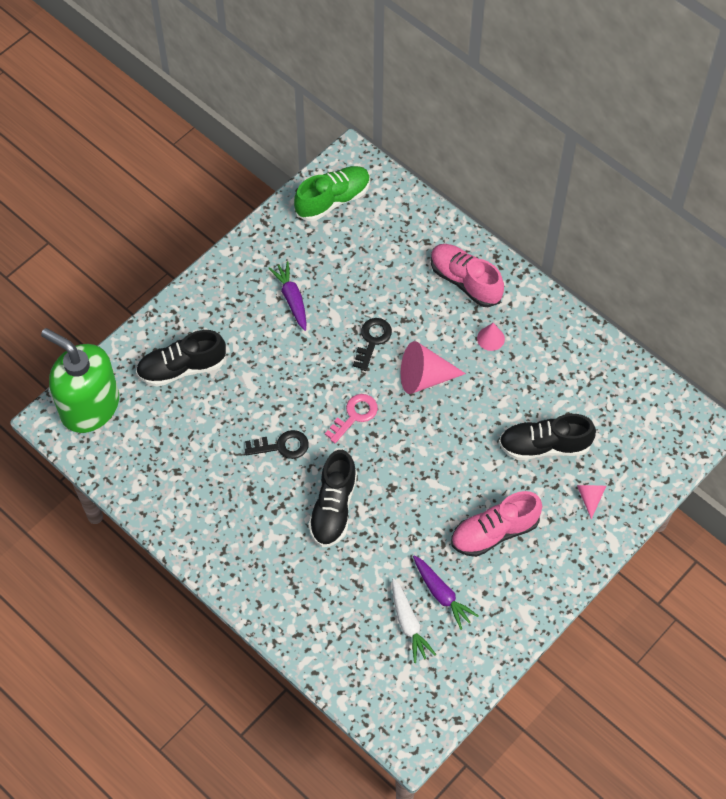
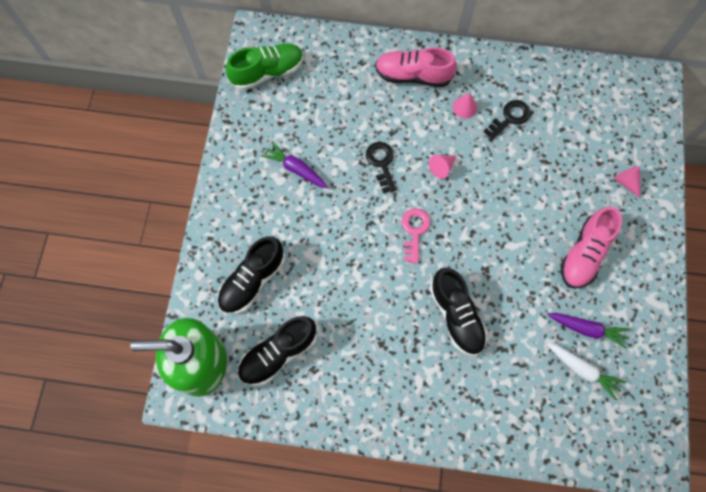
camera: 35 degrees left, 10 degrees up
black key [245,430,309,459] -> black key moved to [483,100,530,140]
green shoe [294,166,370,221] -> green shoe turned 45 degrees clockwise [226,44,303,90]
pink cone [401,341,466,394] -> pink cone [429,155,456,179], size x0.54
black shoe [499,414,596,460] -> black shoe moved to [237,316,317,386]

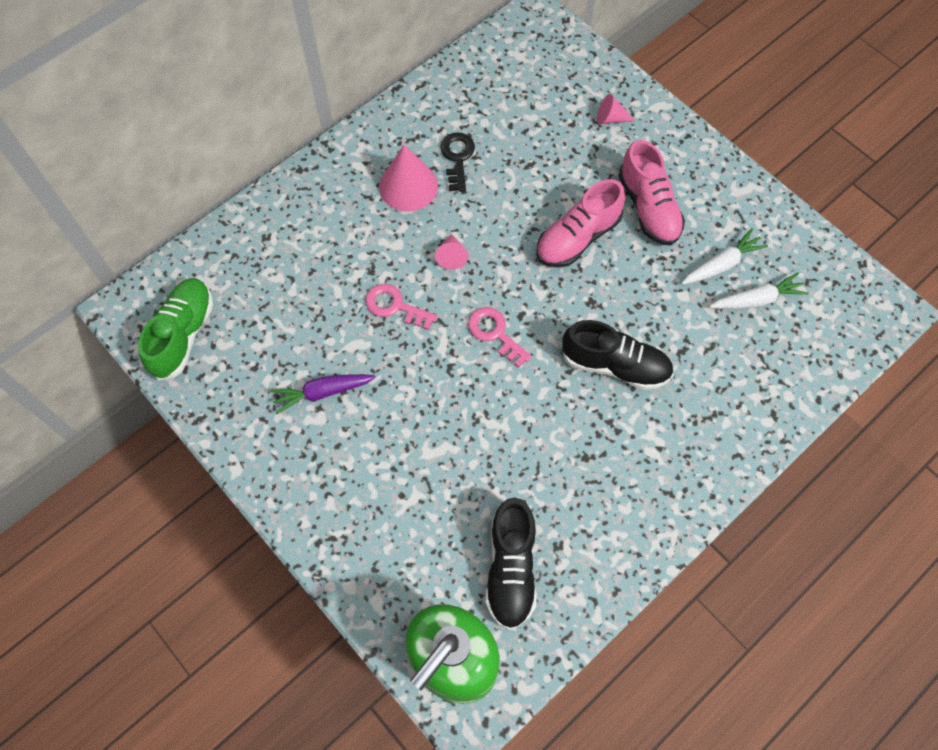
camera: 50 degrees left, 5 degrees down
black shoe [217,237,285,314] -> none
black key [366,142,396,193] -> pink key [365,284,437,330]
pink shoe [375,47,457,87] -> pink shoe moved to [536,179,625,267]
pink cone [453,93,477,119] -> pink cone [379,145,438,211], size x1.86
purple carrot [547,313,630,349] -> white carrot [682,228,768,285]

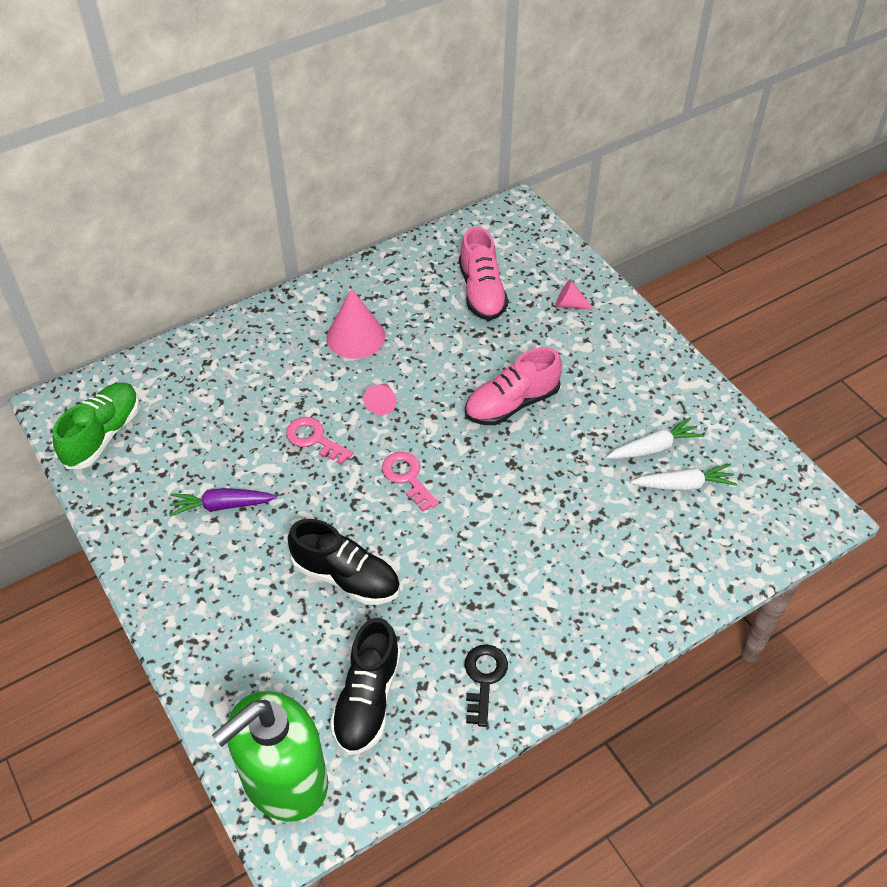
camera: 10 degrees right, 15 degrees down
black key [440,132,475,192] -> black key moved to [465,644,508,727]
black shoe [561,320,674,390] -> black shoe moved to [288,519,400,605]
pink shoe [618,140,685,246] -> pink shoe moved to [459,227,508,321]

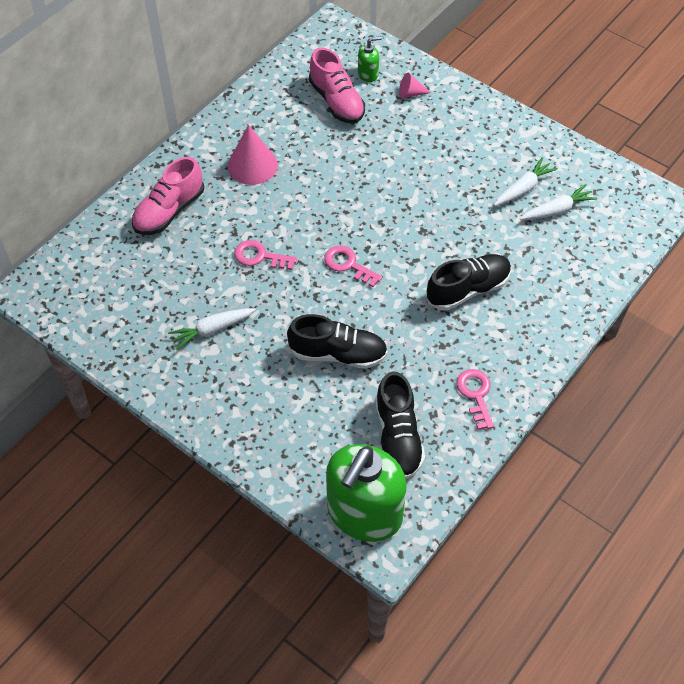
camera: 20 degrees left, 5 degrees up
green shoe [53,383,140,469] -> none
purple carrot [170,488,277,517] -> white carrot [168,308,256,350]
pink cone [363,384,396,415] -> none
pink shoe [465,347,562,425] -> pink shoe moved to [132,157,204,235]
black key [465,644,508,727] -> pink key [456,369,494,430]
none -> green soap dispenser [358,36,382,82]
none -> black shoe [426,254,512,311]

